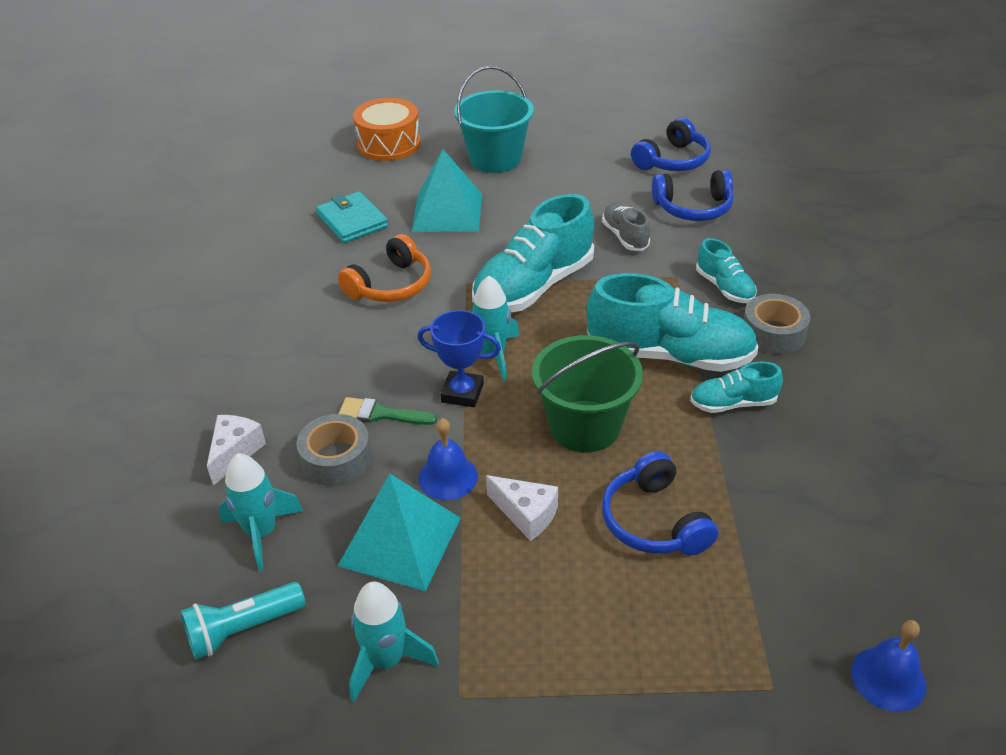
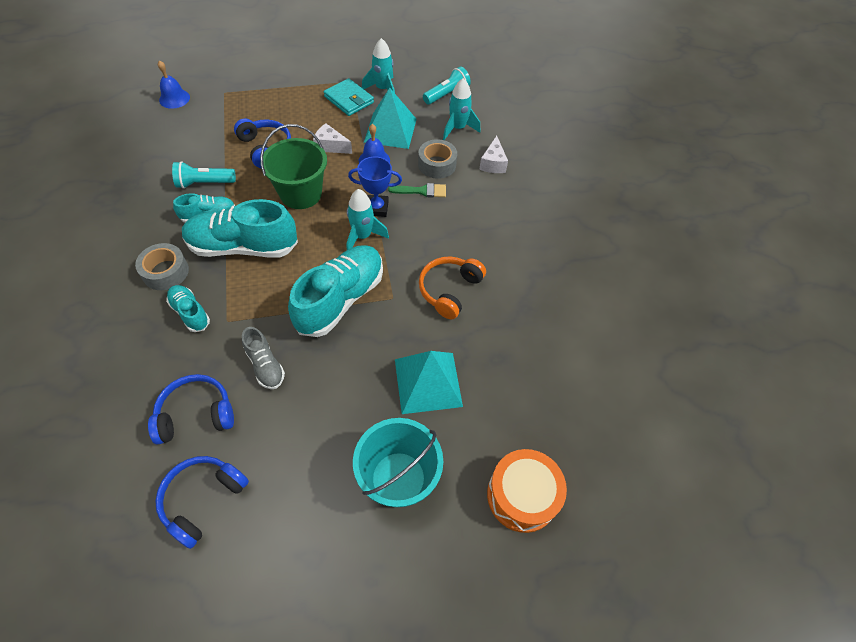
camera: 165 degrees right, 15 degrees up
turquoise wallet [316,191,388,243] -> turquoise wallet moved to [324,78,374,116]
none -> turquoise flashlight [172,161,236,189]

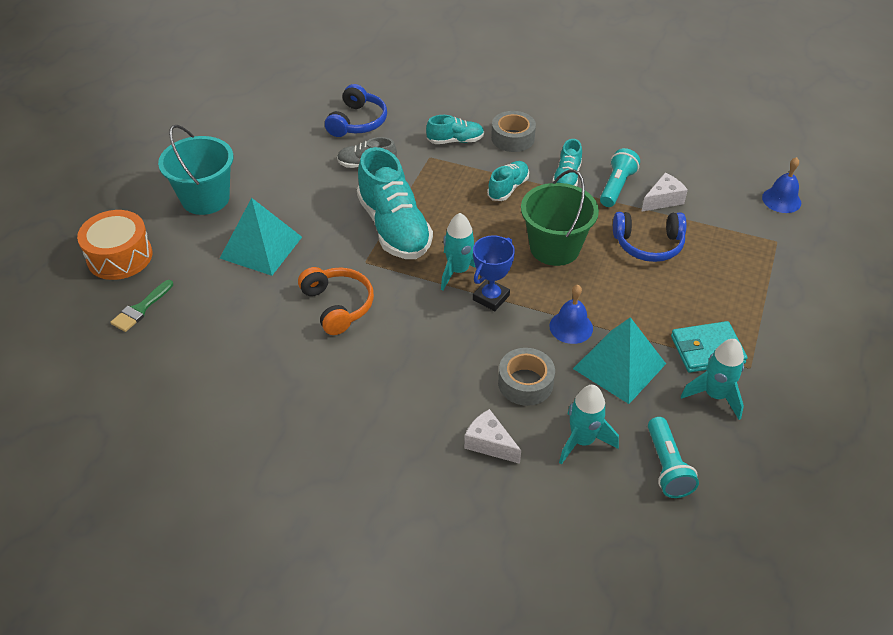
camera: 125 degrees right, 10 degrees down
blue headphones [155,456,249,549] -> none
turquoise shoe [182,199,298,257] -> turquoise shoe [487,161,529,201], size x0.51
white cheese [313,123,352,154] -> white cheese moved to [641,173,688,212]
green brush [388,183,446,198] -> green brush moved to [110,280,173,332]

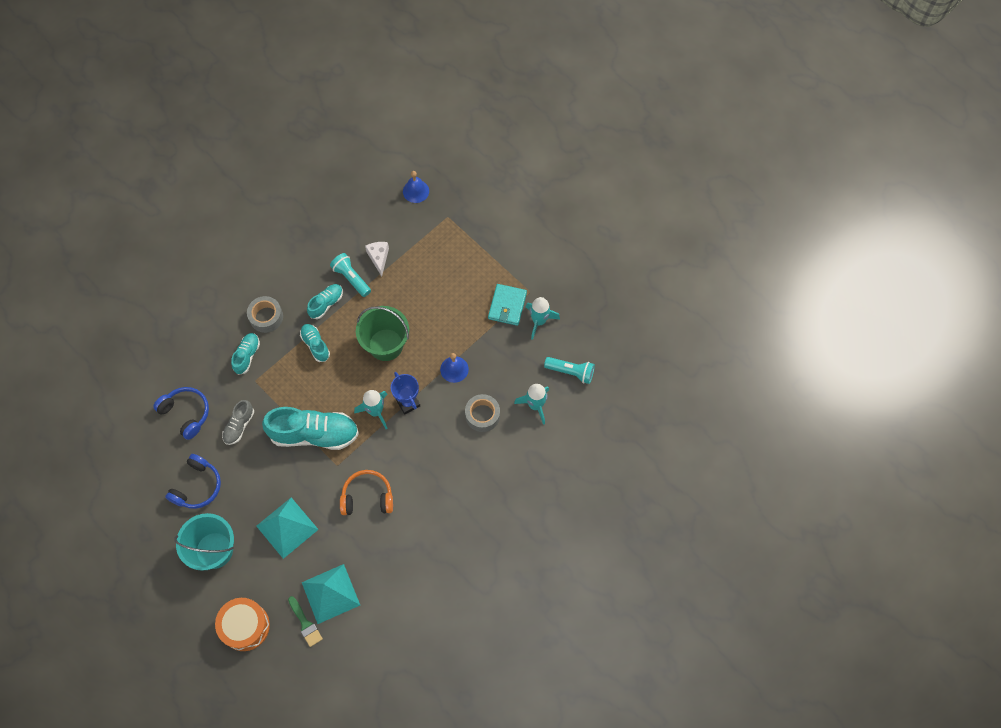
camera: 65 degrees left, 20 degrees up
white cheese [464,409,521,464] -> none
turquoise shoe [552,139,582,186] -> turquoise shoe turned 90 degrees counterclockwise [307,284,343,319]
turquoise pyramid [573,317,666,404] -> turquoise pyramid moved to [302,564,360,624]
blue headphones [613,212,687,262] -> blue headphones moved to [165,454,221,509]

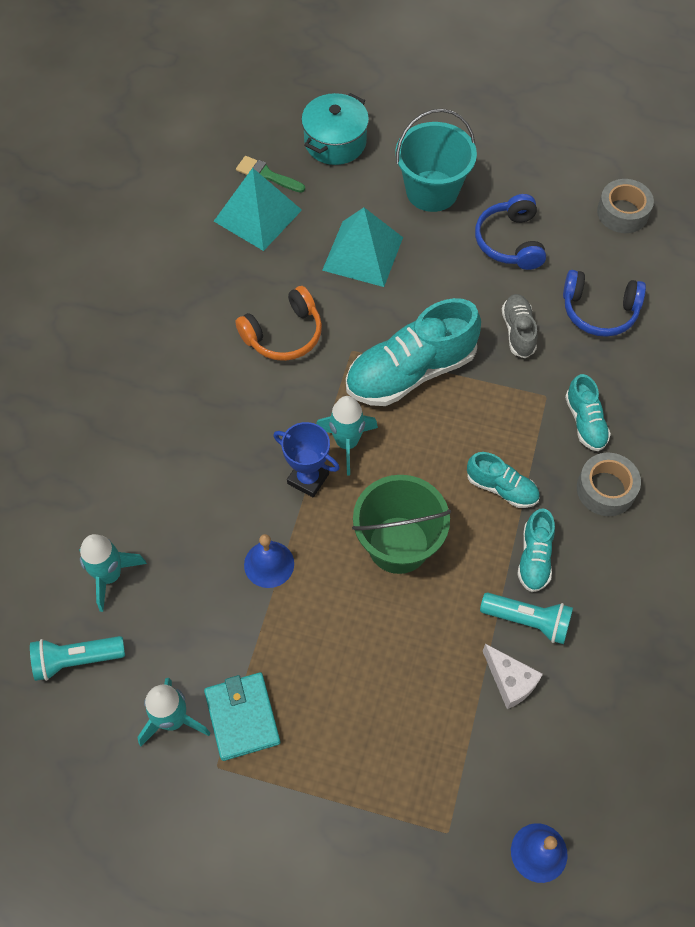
camera: 150 degrees right, 5 degrees down
orange drum [215,598,270,651] -> turquoise pot [301,93,369,165]
grey tape [465,394,500,432] -> grey tape moved to [597,179,654,233]

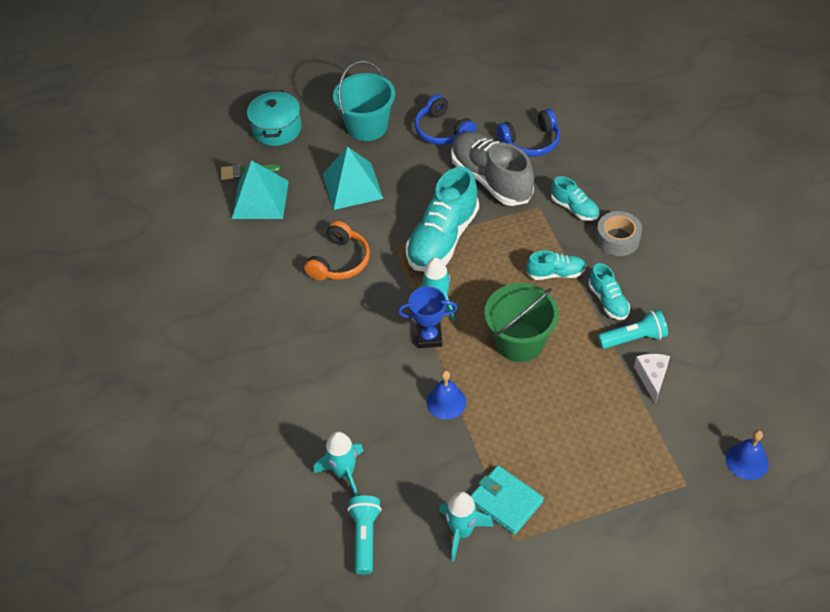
camera: 30 degrees left, 10 degrees down
turquoise flashlight [30,636,125,681] -> turquoise flashlight turned 135 degrees clockwise [348,495,381,575]
white cheese [483,644,543,709] -> white cheese turned 105 degrees counterclockwise [634,354,670,404]
grey shoe [502,294,538,358] -> grey shoe [451,131,534,206], size x1.96
grey tape [597,179,654,233] -> none

